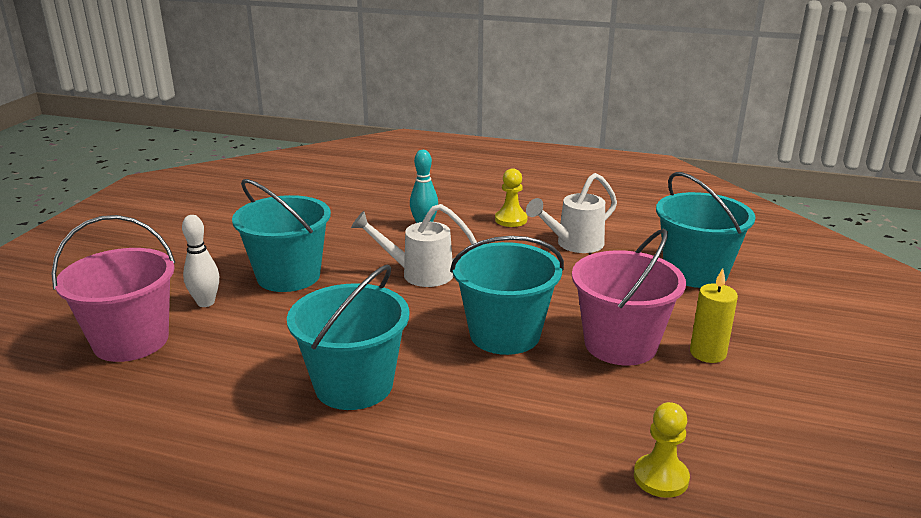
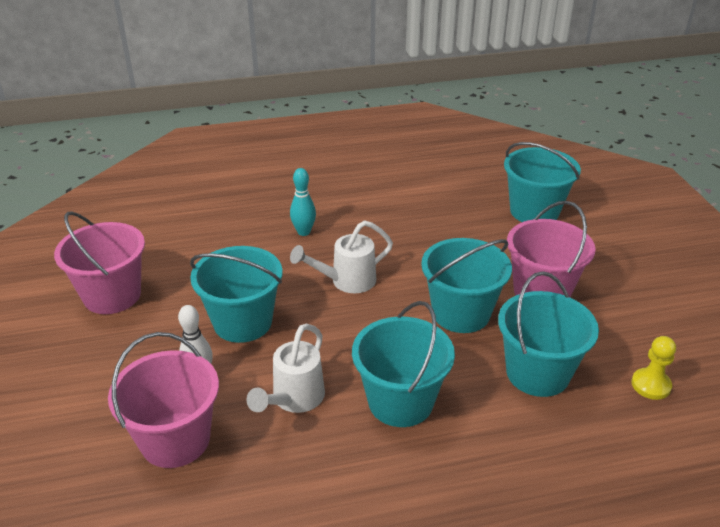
camera: 30 degrees left, 10 degrees up
yellow pawn [495,168,528,227] -> none
white watering can [526,173,617,253] -> white watering can moved to [246,324,325,413]
yellow candle [690,268,738,363] -> none
none -> pink bucket [54,212,145,314]
none -> turquoise bucket [498,271,599,397]

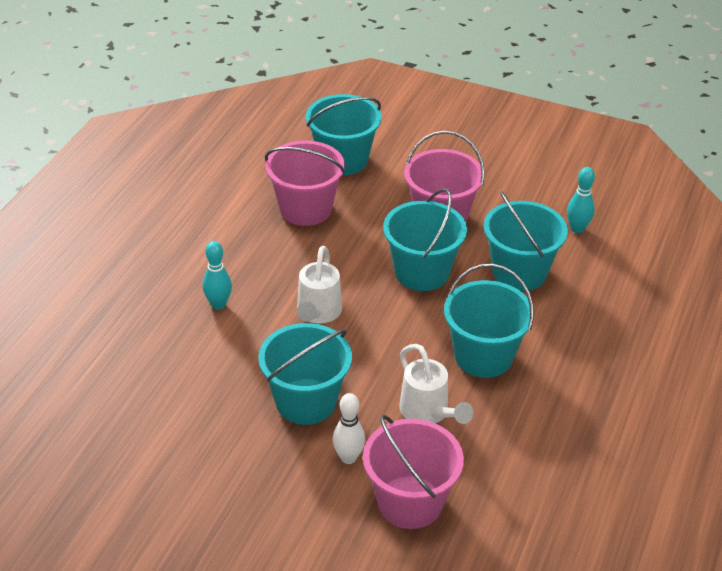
camera: 55 degrees left, 5 degrees up
pink bucket [54,212,145,314] -> pink bucket moved to [265,141,345,226]
yellow pawn [631,336,676,400] -> turquoise bowling pin [567,167,595,233]

